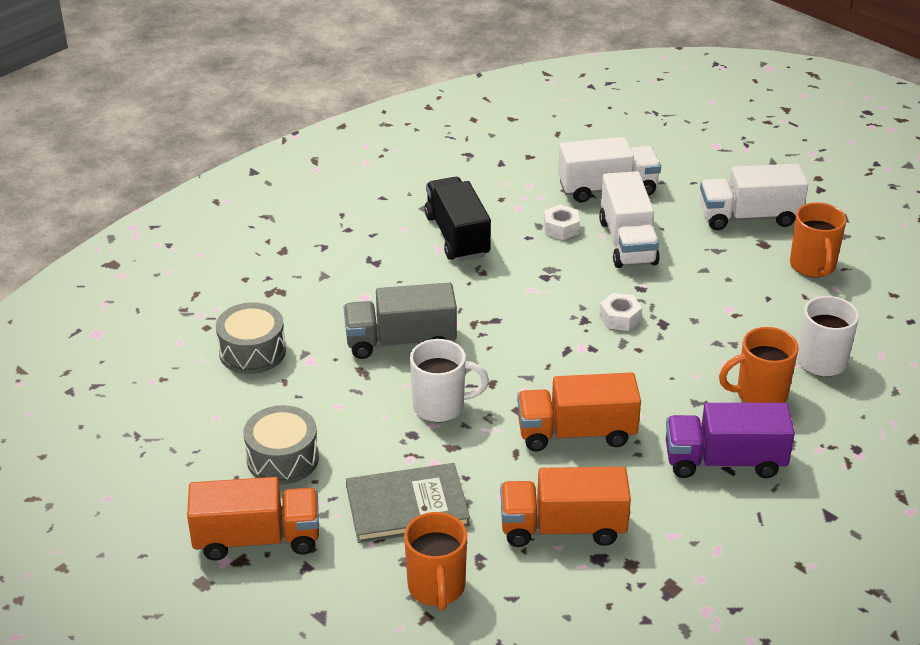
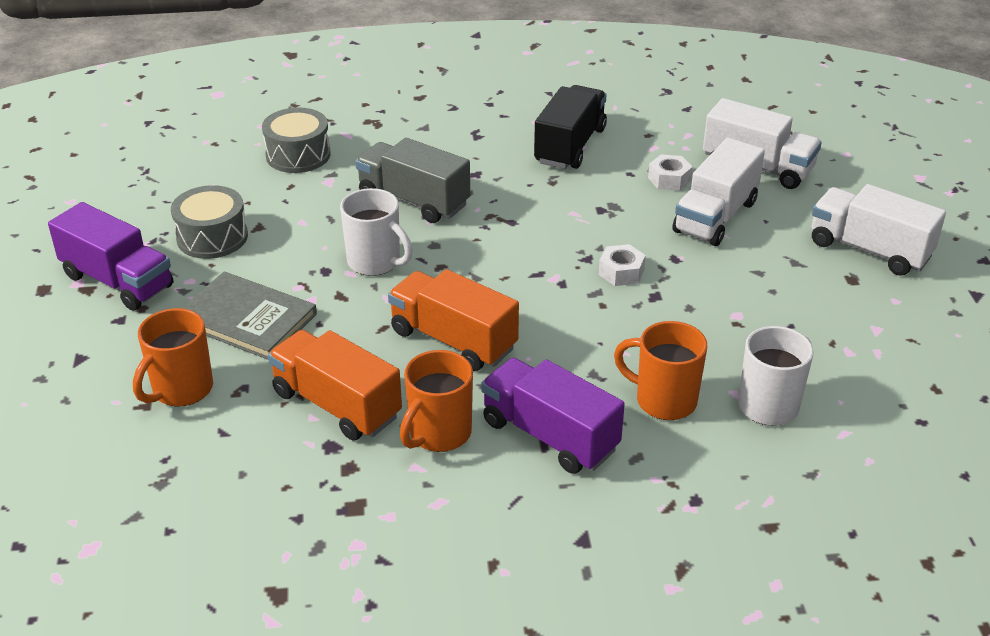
camera: 40 degrees right, 0 degrees up
orange truck [187,477,319,561] -> purple truck [48,202,173,311]
orange mug [790,202,847,278] -> orange mug moved to [400,350,473,452]

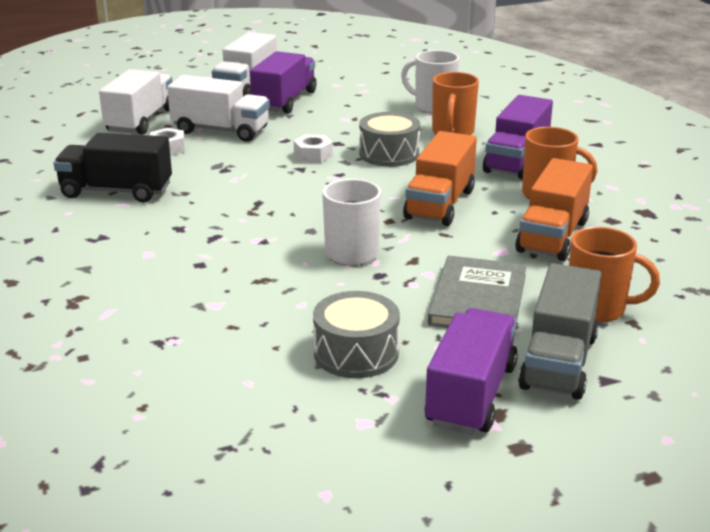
camera: 105 degrees left, 10 degrees down
grey drum [262,108,331,173] -> grey drum moved to [359,112,420,167]
grey truck [355,138,470,223] -> grey truck moved to [518,263,602,400]
none -> purple truck [250,51,317,114]

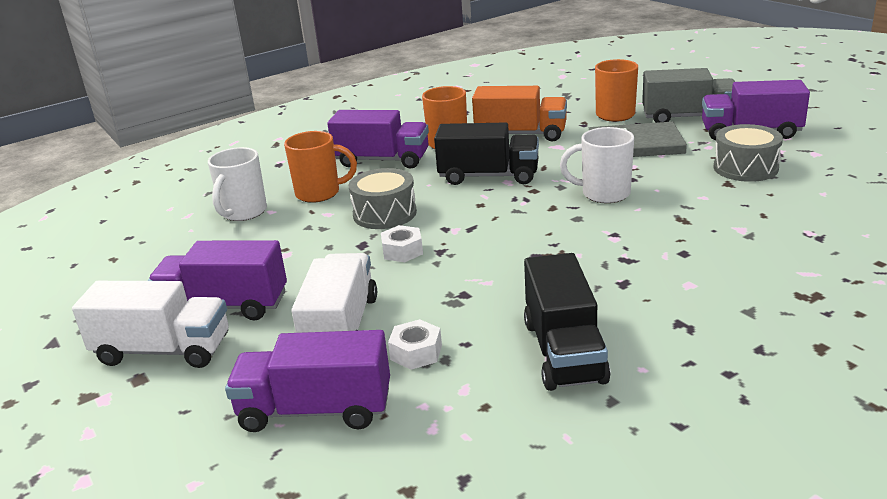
camera: 100 degrees left, 0 degrees up
white truck [99,69,172,135] -> purple truck [225,330,390,432]
orange truck [403,131,477,226] -> black truck [434,122,539,185]

